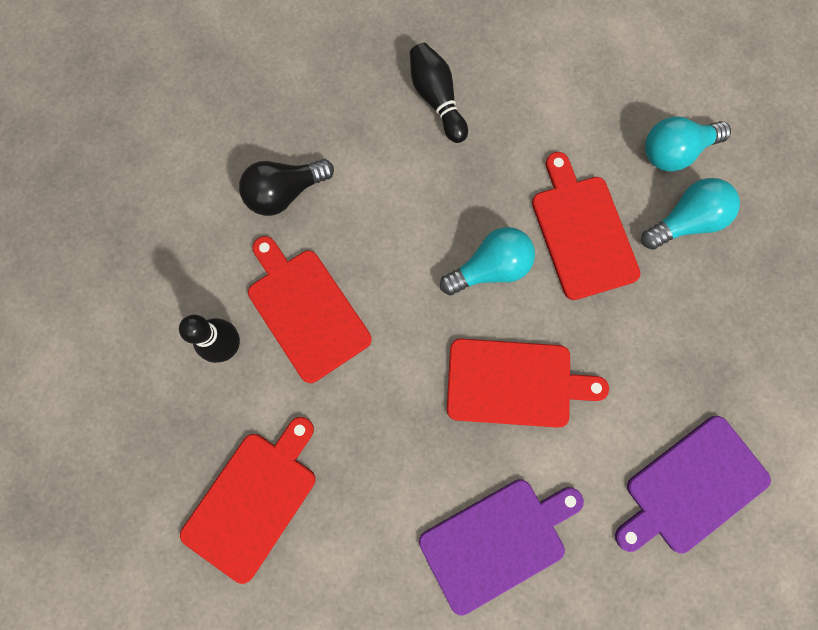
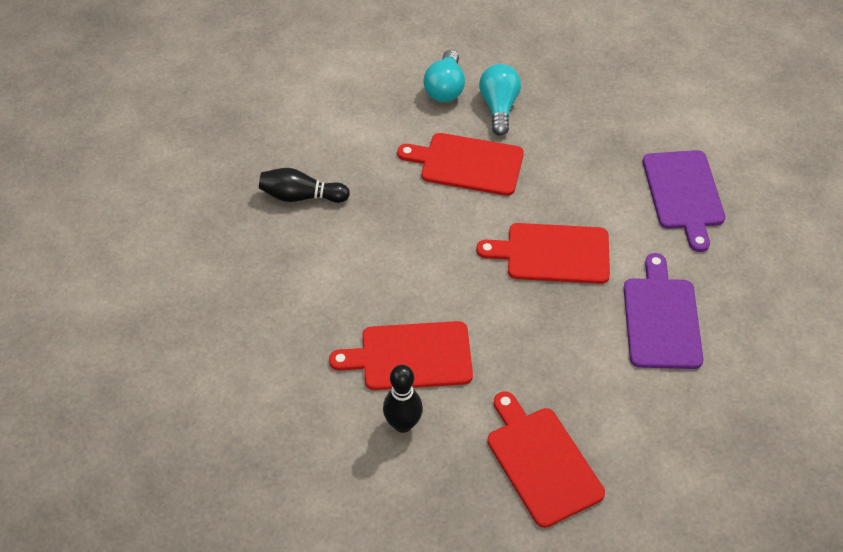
camera: 60 degrees left, 25 degrees down
black light bulb [239,159,334,216] -> none
turquoise light bulb [440,227,535,295] -> none
red cutting board [447,338,609,428] -> red cutting board turned 120 degrees counterclockwise [476,223,610,284]

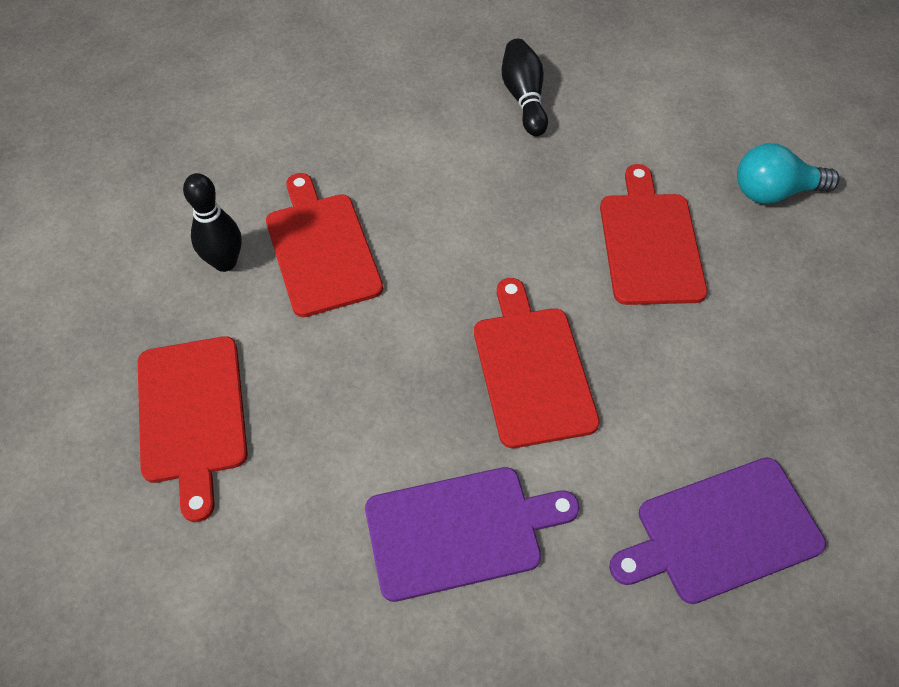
camera: 75 degrees right, 5 degrees up
turquoise light bulb [479,64,521,136] -> none
red cutting board [487,391,605,528] -> red cutting board turned 120 degrees clockwise [138,336,248,522]

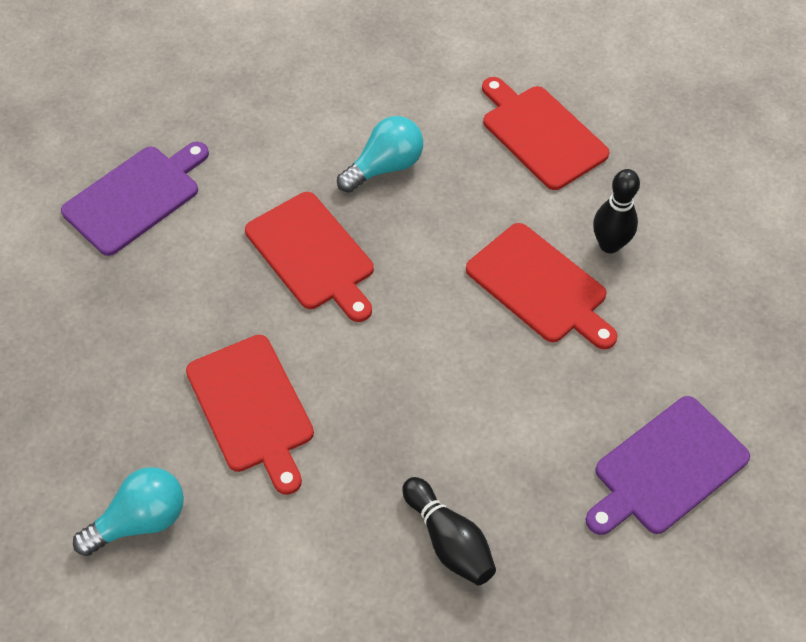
camera: 155 degrees right, 0 degrees up
purple cutting board [365,467,580,602] -> purple cutting board moved to [585,396,750,535]
none -> turquoise light bulb [337,116,423,193]

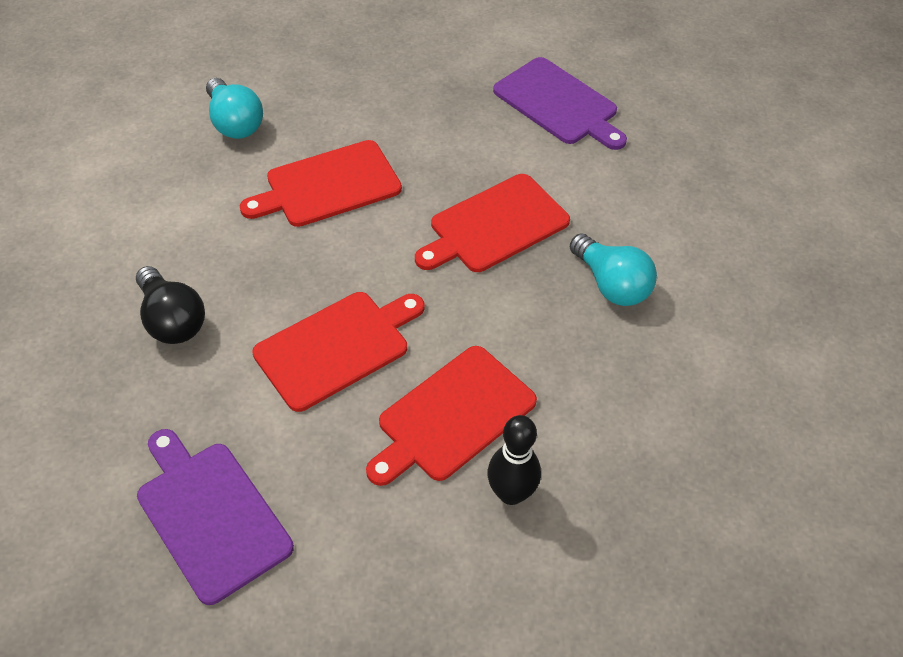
camera: 90 degrees right, 5 degrees down
black bowling pin [402,477,496,585] -> black light bulb [136,266,205,344]
red cutting board [482,77,610,190] -> red cutting board moved to [252,292,424,412]

